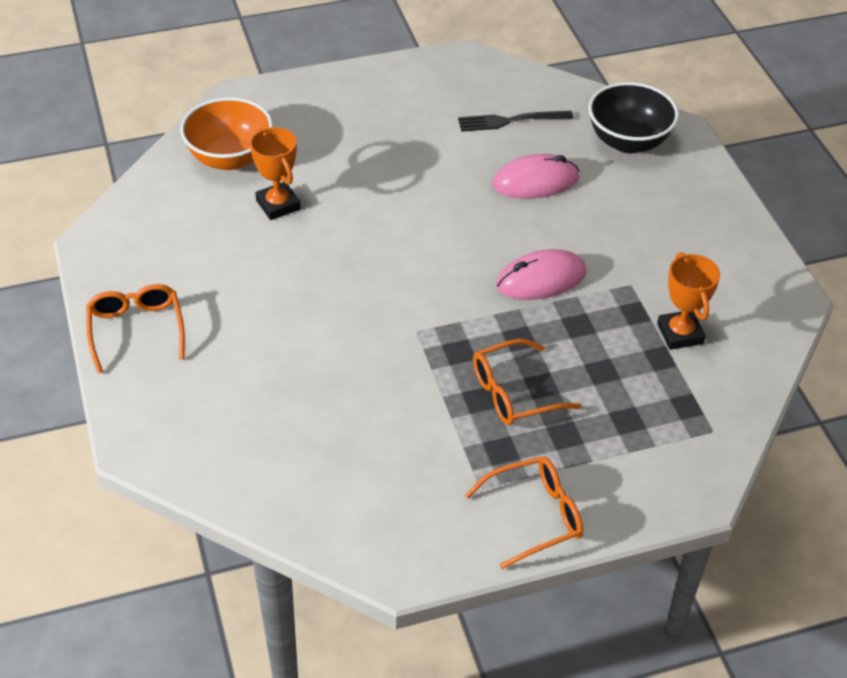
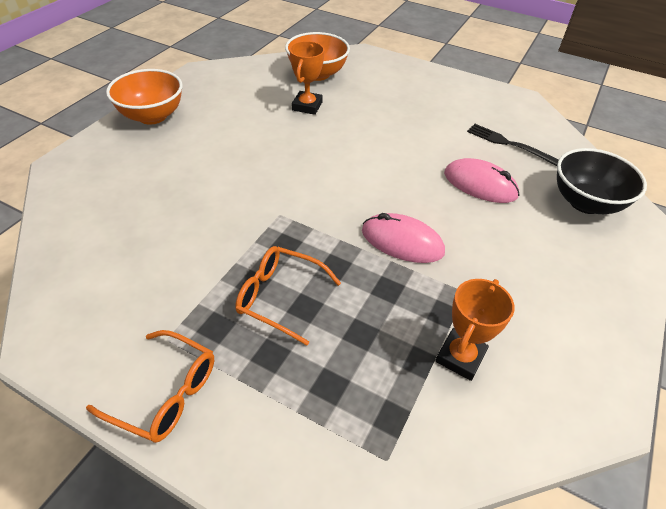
camera: 45 degrees right, 0 degrees up
orange glasses [86,284,185,373] -> orange bowl [106,69,182,125]

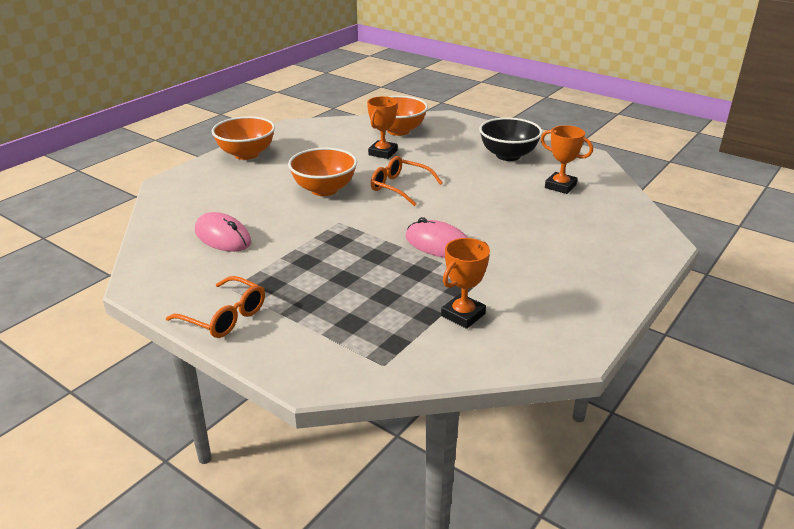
camera: 10 degrees right, 15 degrees down
orange glasses [235,246,341,346] -> orange glasses moved to [371,156,443,206]
pink mouse [444,158,520,203] -> pink mouse moved to [195,212,251,252]
black fork [467,124,559,166] -> orange trophy [541,125,593,194]
black bowl [557,148,647,214] -> black bowl moved to [479,117,542,161]
none -> orange bowl [288,148,357,196]

